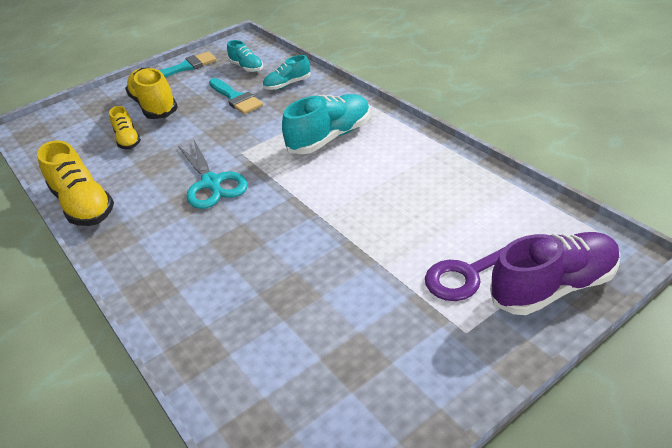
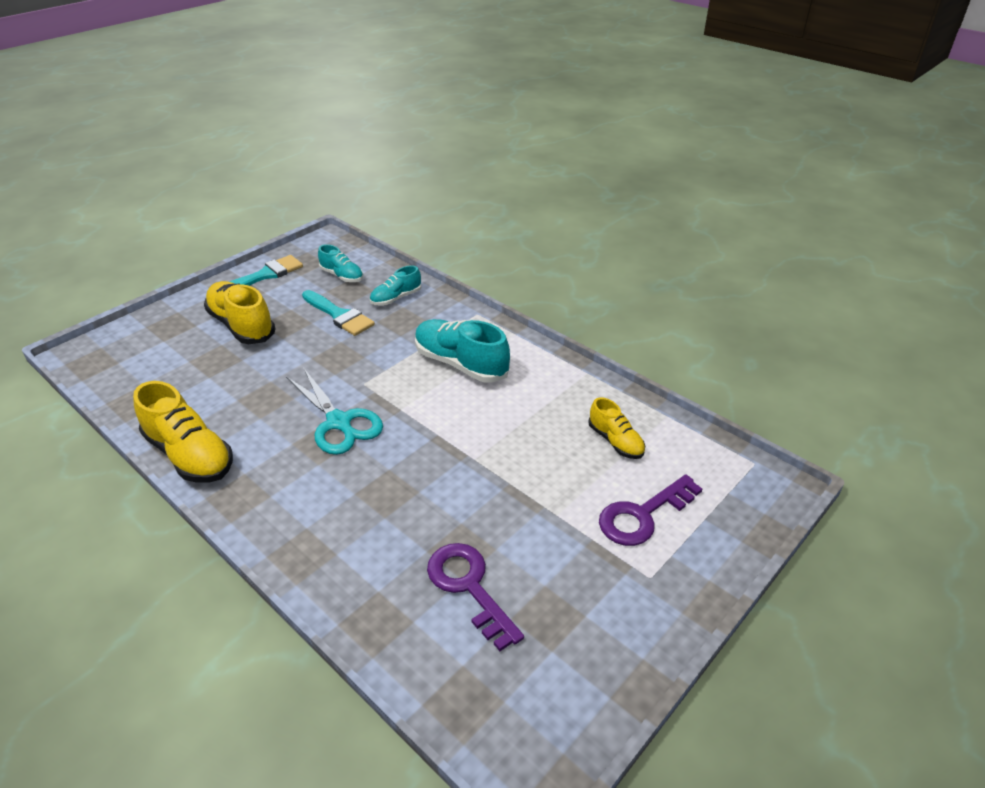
camera: 15 degrees left, 0 degrees up
yellow shoe [109,106,141,149] -> yellow shoe moved to [589,397,645,459]
turquoise shoe [282,94,370,154] -> turquoise shoe turned 90 degrees counterclockwise [415,319,510,383]
purple shoe [490,232,621,315] -> none
none -> purple key [427,543,524,651]

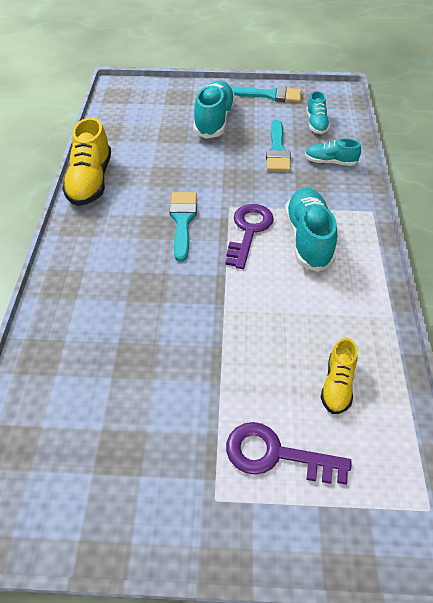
camera: 50 degrees right, 10 degrees up
yellow shoe [204,281,276,344] -> turquoise shoe [193,81,235,139]
turquoise scissors [286,369,383,455] -> turquoise brush [170,192,197,262]
purple key [427,543,524,651] -> purple key moved to [225,204,274,269]

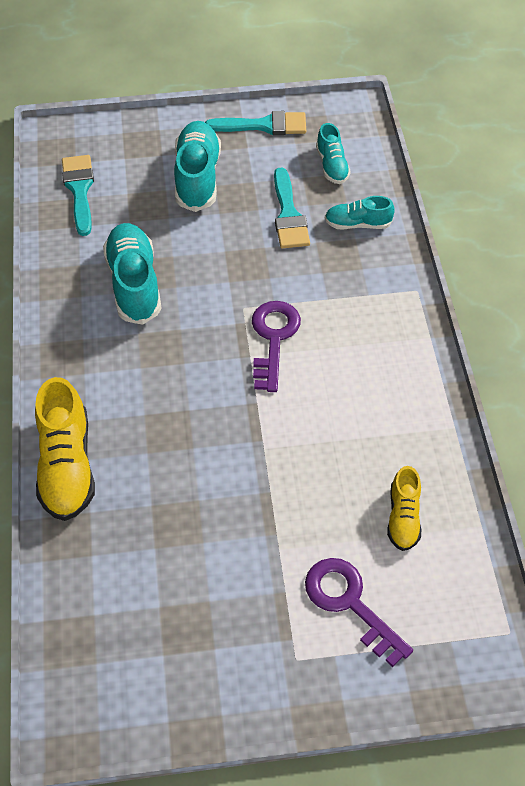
camera: 10 degrees left, 5 degrees up
yellow shoe [62,117,111,206] -> yellow shoe moved to [35,377,95,521]
turquoise brush [170,192,197,262] -> turquoise brush moved to [62,155,94,236]
purple key [226,422,352,485] -> purple key turned 45 degrees clockwise [305,558,413,667]
turquoise shoe [285,188,337,272] -> turquoise shoe moved to [103,223,162,325]

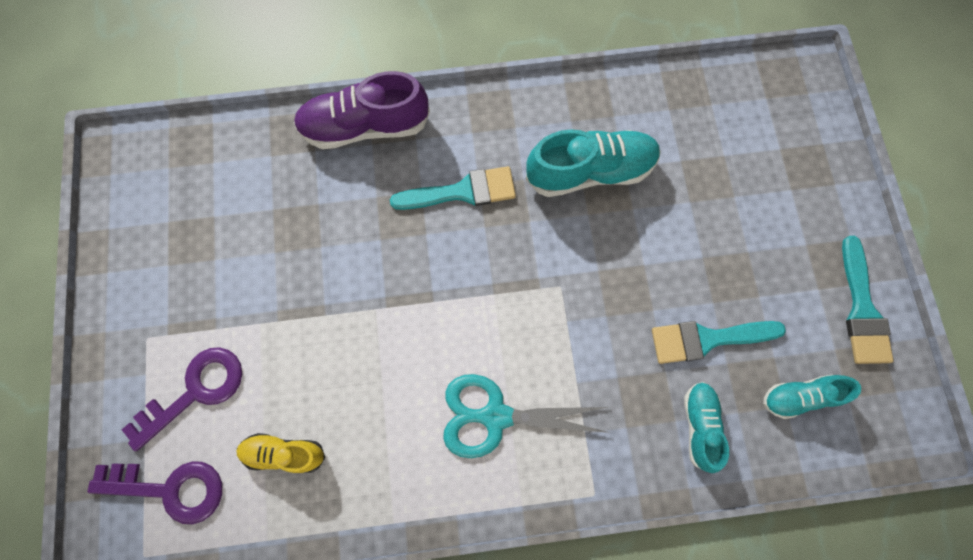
camera: 90 degrees right, 20 degrees up
yellow shoe [35,377,95,521] -> purple shoe [294,71,430,149]
turquoise brush [62,155,94,236] -> turquoise brush moved to [390,166,516,210]
turquoise shoe [174,121,221,212] -> none
purple key [252,301,301,392] -> purple key moved to [87,461,222,524]
none -> turquoise scissors [443,374,610,458]

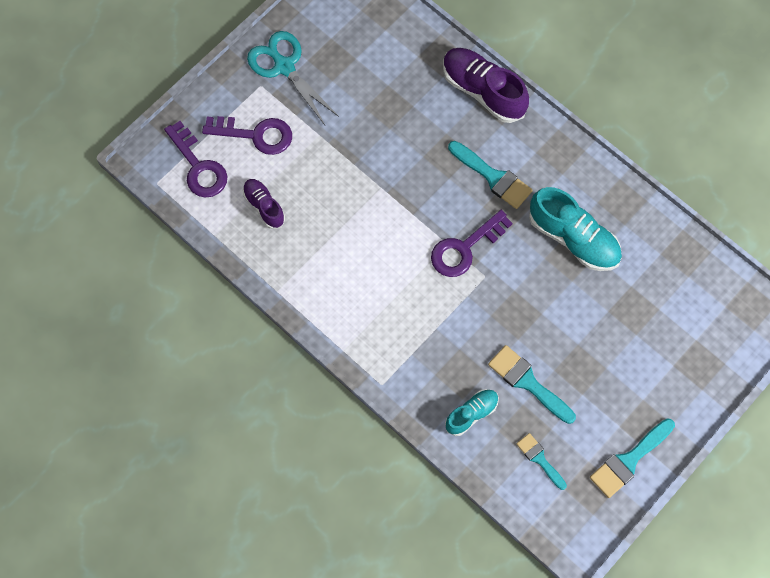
camera: 50 degrees right, 5 degrees down
yellow shoe [236,433,325,473] -> purple shoe [243,179,285,229]
turquoise scissors [443,374,610,458] -> turquoise scissors moved to [247,31,339,125]
turquoise shoe [763,375,861,419] -> turquoise brush [516,433,567,490]
none -> purple key [431,210,512,277]

